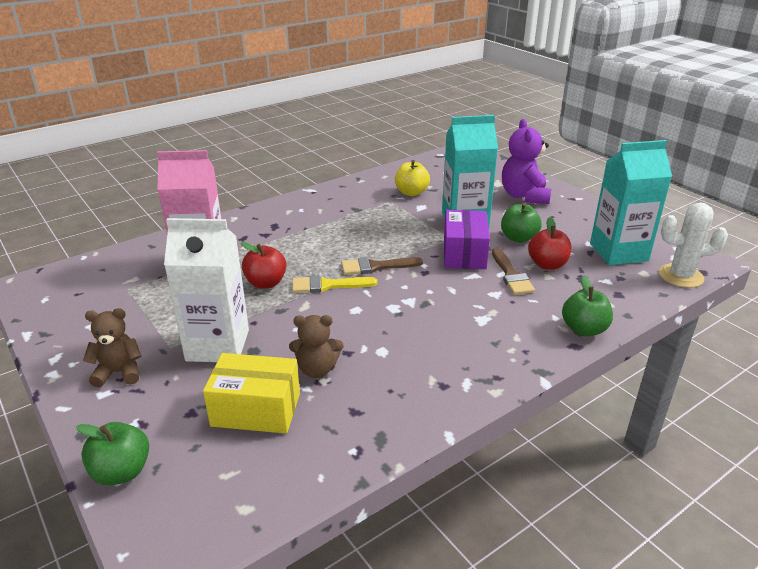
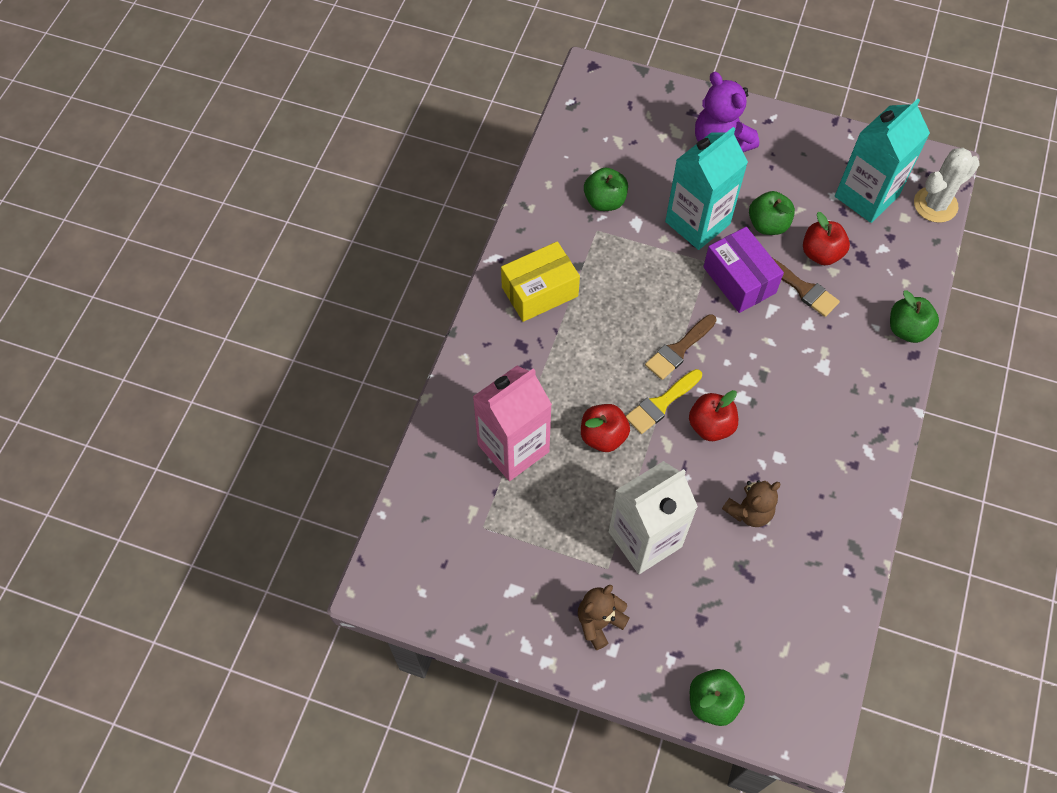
camera: 35 degrees left, 30 degrees up
yellow box [203,353,300,434] -> yellow box moved to [501,242,580,322]
yellow apple [395,160,430,196] -> green apple [584,168,628,211]
none -> red apple [689,390,738,441]

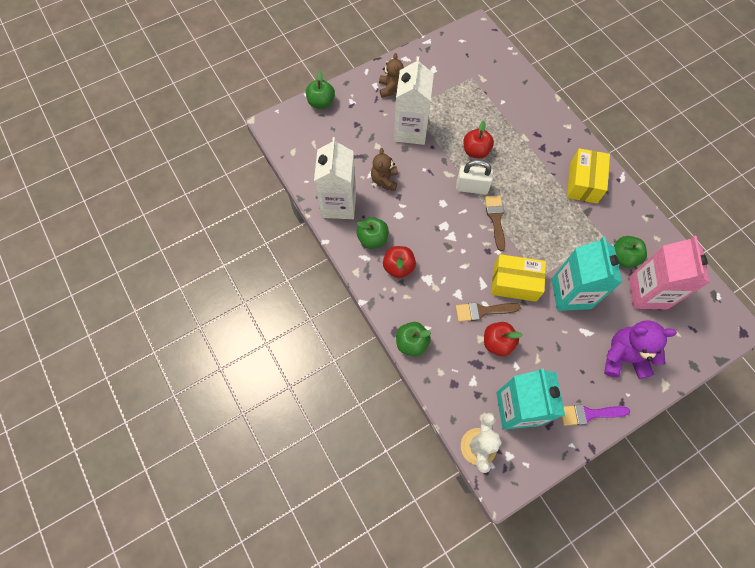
camera: 130 degrees right, 5 degrees up
pink carton [473,366,552,481] -> pink carton moved to [628,236,710,309]
yellow brush [626,369,702,434] -> white padlock [456,160,493,194]
red apple [689,390,738,441] -> red apple moved to [383,246,416,278]
purple box [703,227,784,313] -> yellow box [491,254,546,302]
green apple [749,191,795,235] -> green apple moved to [356,217,389,249]
none -> white carton [314,137,356,219]
none -> purple brush [562,404,630,426]

